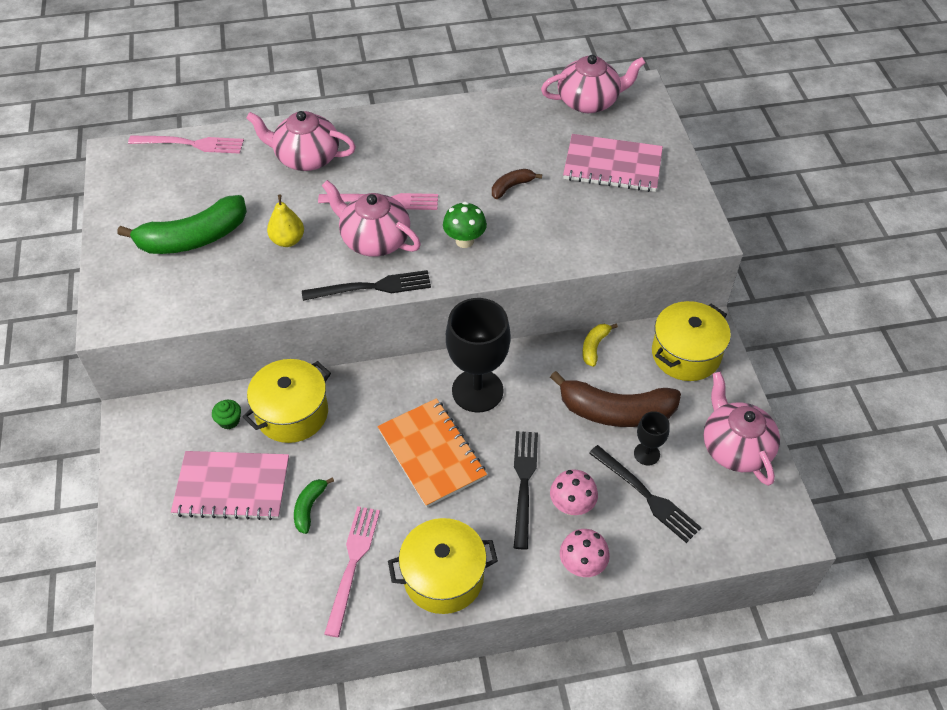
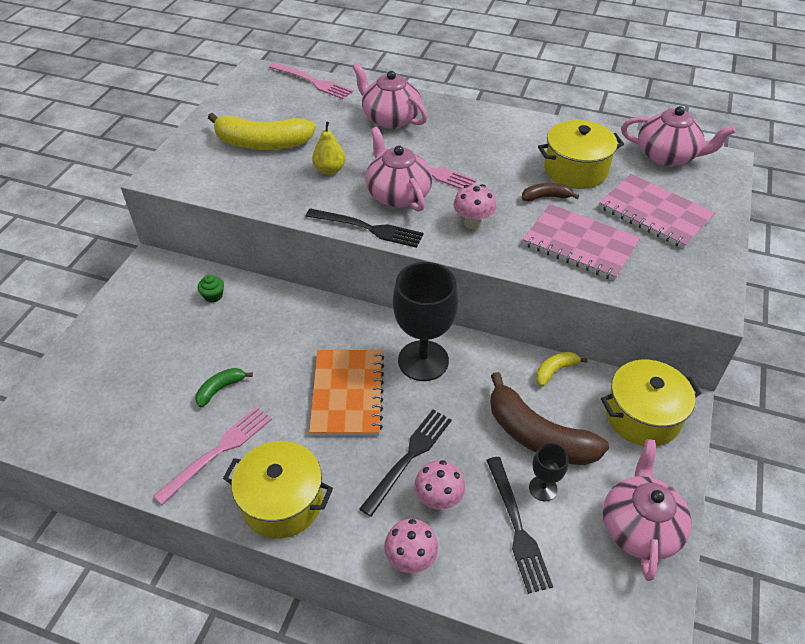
camera: 30 degrees right, 5 degrees down
green banana [117,195,247,254] -> yellow banana [208,113,316,150]
pink notebook [171,451,289,520] -> pink notebook moved to [523,204,640,281]
yellow pot [243,359,331,443] -> yellow pot moved to [538,120,624,189]
green mushroom [443,202,487,248] -> pink mushroom [453,184,496,230]

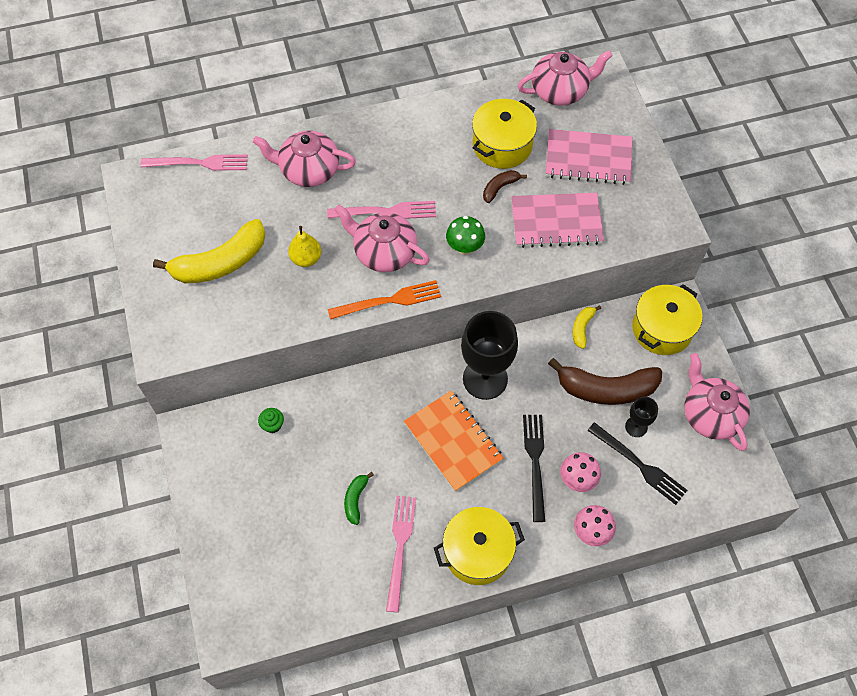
camera: 35 degrees left, 15 degrees up
black fork [306,208,424,248] -> orange fork [328,280,441,319]
pink mushroom [453,184,496,230] -> green mushroom [446,216,485,255]

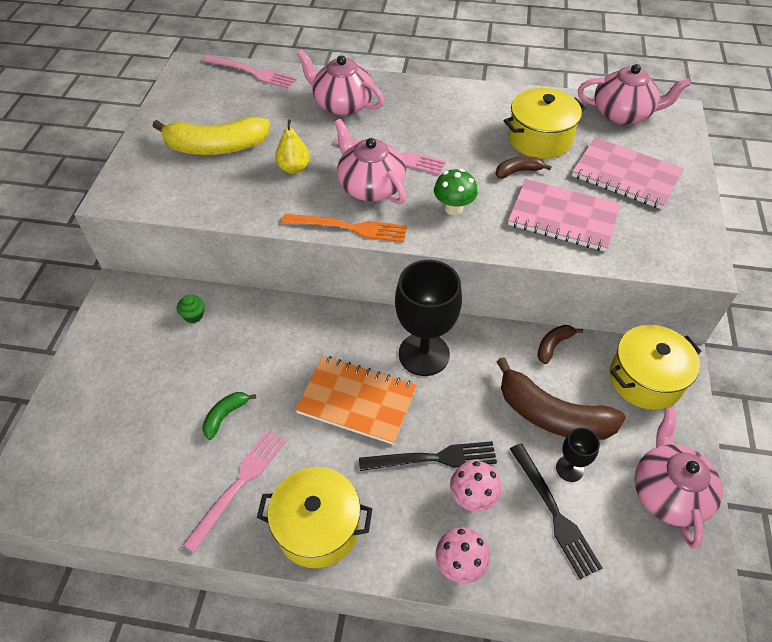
camera: 25 degrees right, 10 degrees down
orange notebook [404,391,503,492] -> orange notebook turned 60 degrees counterclockwise [295,356,417,445]
black fork [523,415,545,522] -> black fork turned 60 degrees clockwise [359,441,497,471]
yellow banana [573,306,601,349] -> brown banana [537,325,583,364]

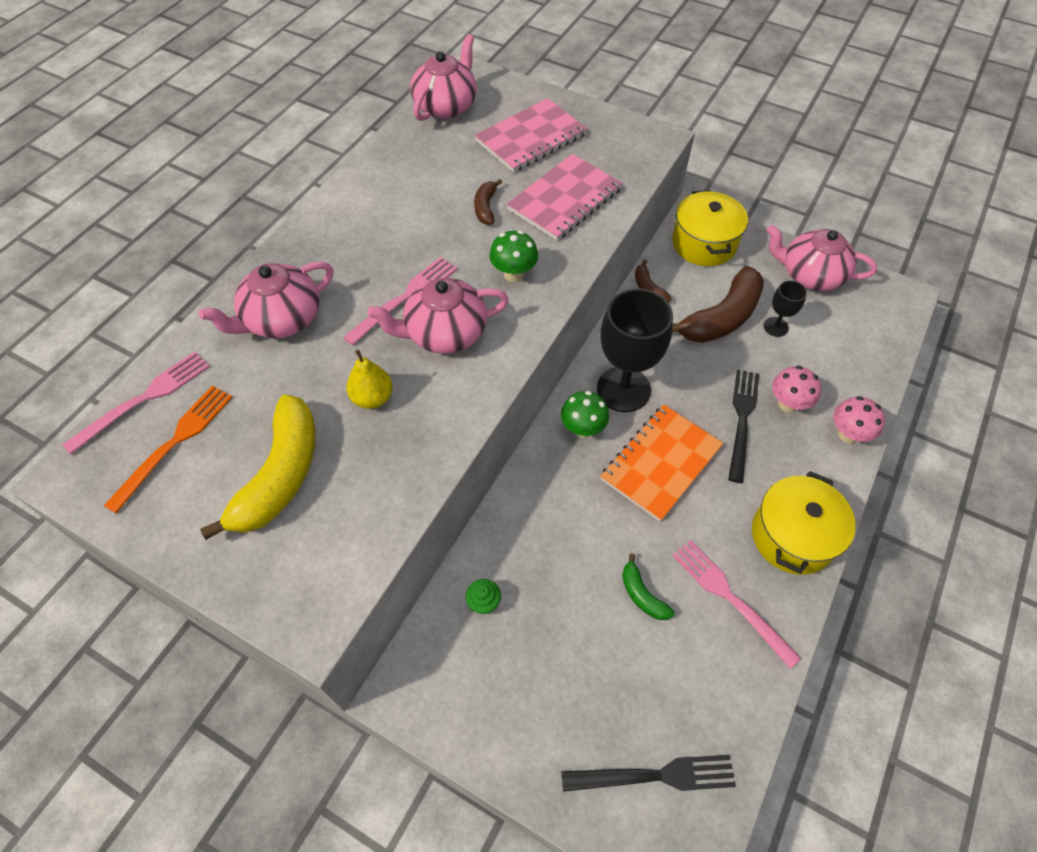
camera: 70 degrees left, 5 degrees up
orange fork [282,214,407,242] -> orange fork moved to [104,386,233,514]
yellow pot [504,88,586,159] -> none
black fork [510,443,602,579] -> black fork moved to [561,755,736,792]
none -> green mushroom [561,391,609,438]

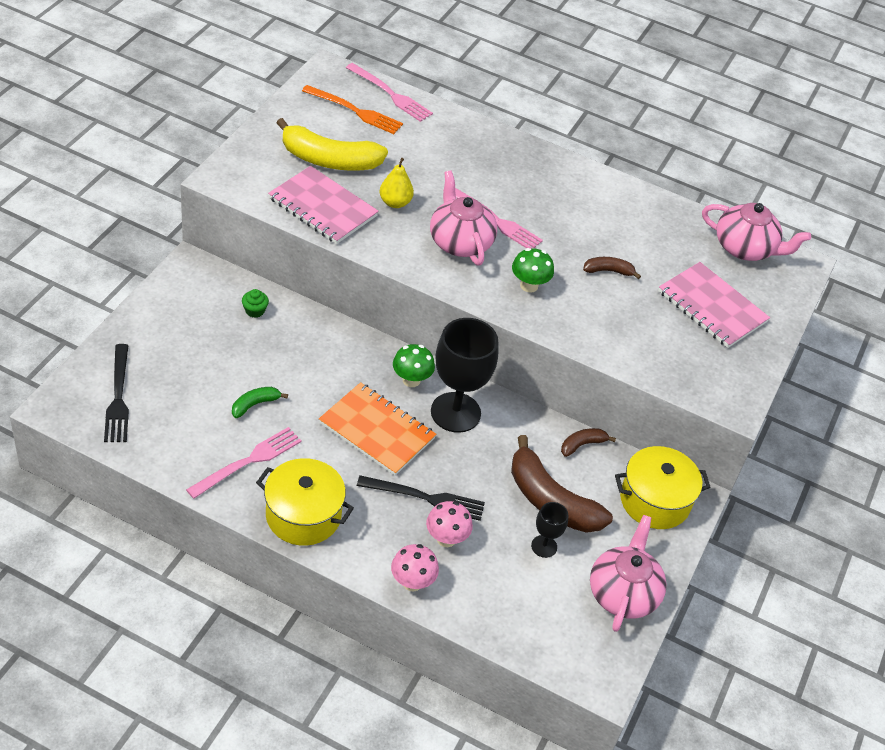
camera: 80 degrees right, 10 degrees down
pink teapot [199,262,333,338] -> none
pink notebook [507,154,623,241] -> pink notebook moved to [268,166,379,244]

